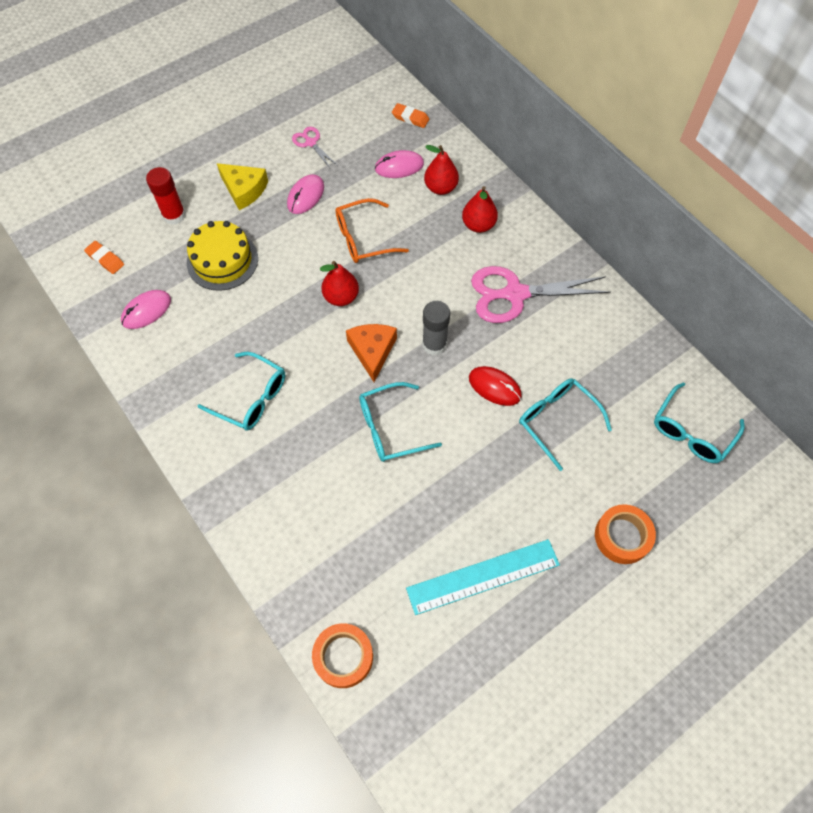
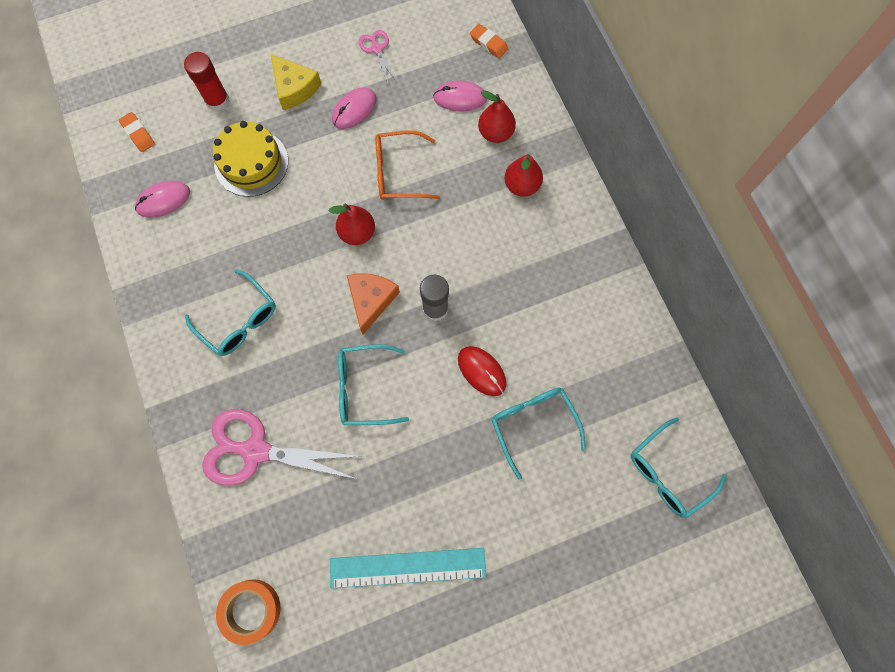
camera: 15 degrees right, 10 degrees up
pink scissors [471,266,610,323] -> pink scissors moved to [202,409,363,486]
orange tape [595,504,656,564] -> none

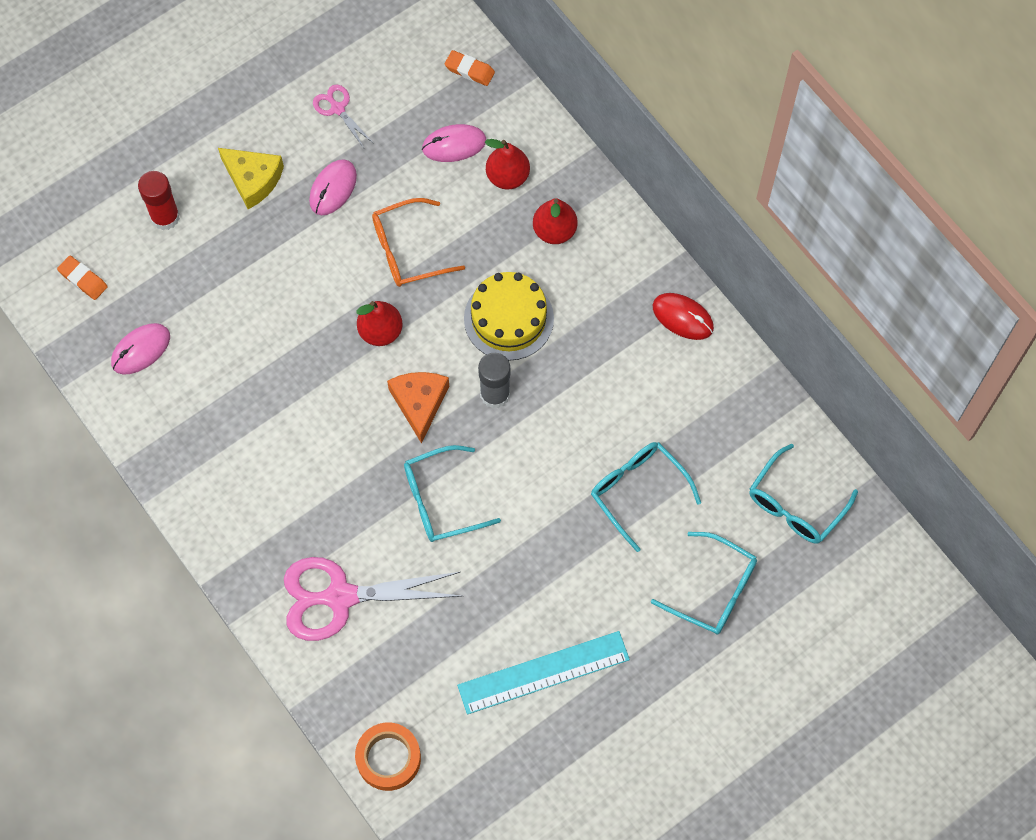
camera: 15 degrees left, 5 degrees down
turquoise glasses [185,269,276,356] -> turquoise glasses moved to [651,532,757,635]
yellow cake [213,121,288,197] -> yellow cake moved to [464,272,554,361]
red mouse [458,346,506,396] -> red mouse moved to [653,293,714,340]

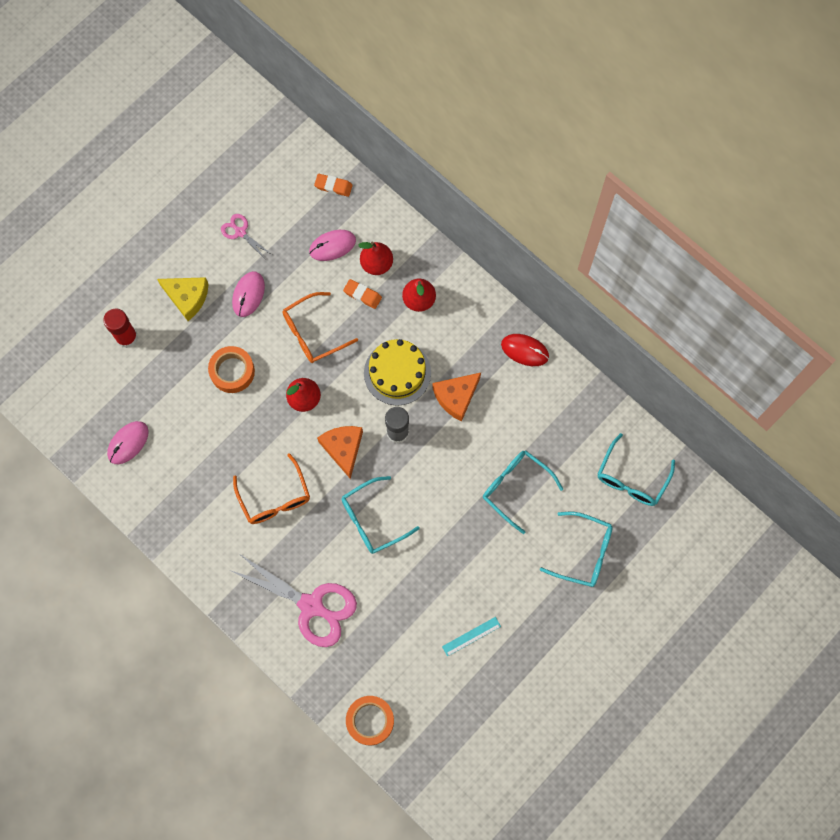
camera: 10 degrees left, 5 degrees up
orange eraser [57,256,108,300] -> orange eraser moved to [343,279,382,309]
pink scissors [284,557,461,641] -> pink scissors turned 135 degrees counterclockwise [229,554,357,647]
turquoise ruler [457,631,630,714] -> turquoise ruler [442,617,501,657], size x0.49
none -> orange tape [208,346,255,393]
none -> orange glasses [233,453,310,524]
none -> orange cheese [432,373,481,421]

